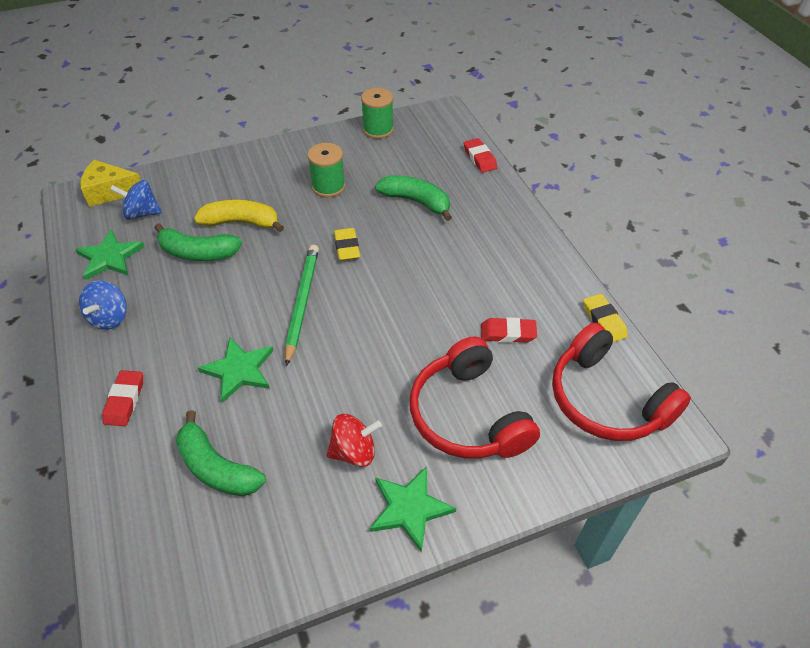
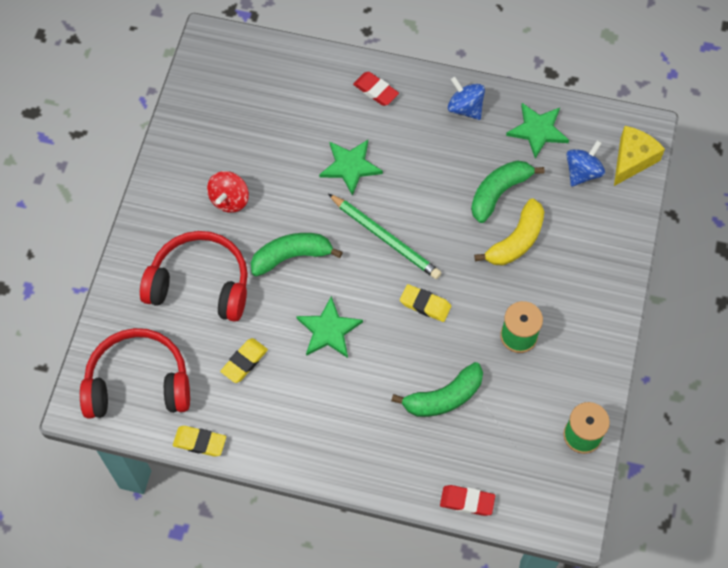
camera: 125 degrees right, 15 degrees up
green banana [176,410,266,496] -> green banana moved to [251,233,343,276]
green star [370,466,456,552] -> green star moved to [296,296,363,358]
red eraser [481,317,537,343] -> yellow eraser [220,338,268,383]

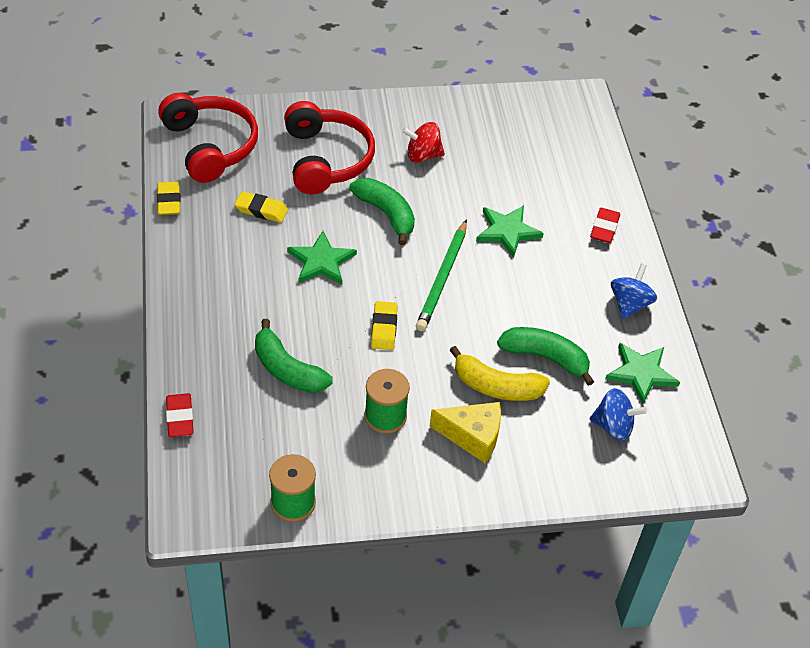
camera: 65 degrees right, 15 degrees down
yellow cheese [614,126,665,186] -> yellow cheese moved to [430,402,501,463]

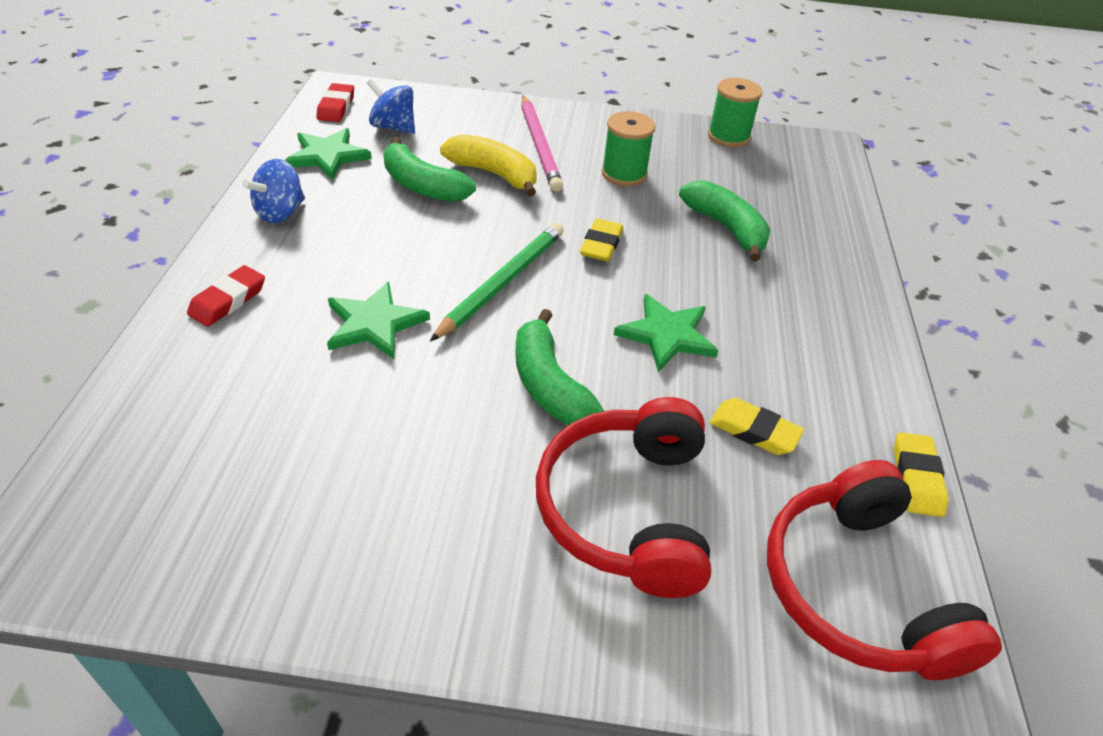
camera: 165 degrees left, 5 degrees down
red eraser [166,393,194,437] -> red eraser moved to [316,83,354,122]
red spinning top [402,122,445,163] -> none
yellow cheese [430,402,501,463] -> pink pencil [521,95,563,192]

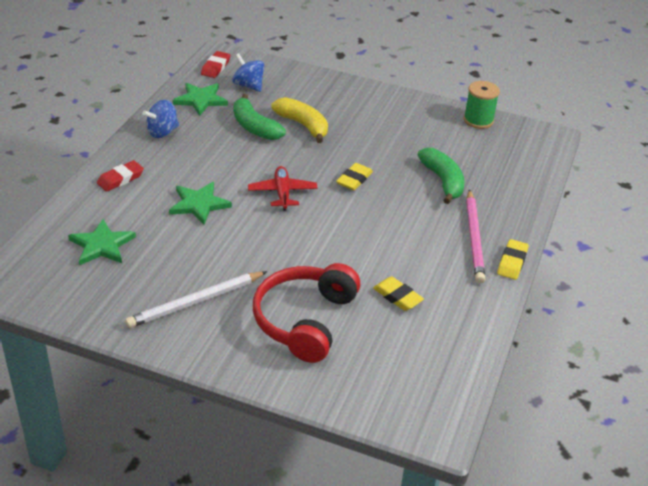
camera: 15 degrees right, 5 degrees down
green pencil [430,223,564,341] -> red plane [248,166,317,211]
green banana [515,309,604,425] -> none
pink pencil [521,95,563,192] -> pink pencil moved to [466,189,485,283]
green spool [602,111,655,186] -> none
green star [614,294,718,372] -> green star moved to [68,219,136,265]
red headphones [767,460,1002,680] -> none
yellow eraser [894,432,948,517] -> yellow eraser moved to [497,239,529,280]
none -> white pencil [125,271,267,328]

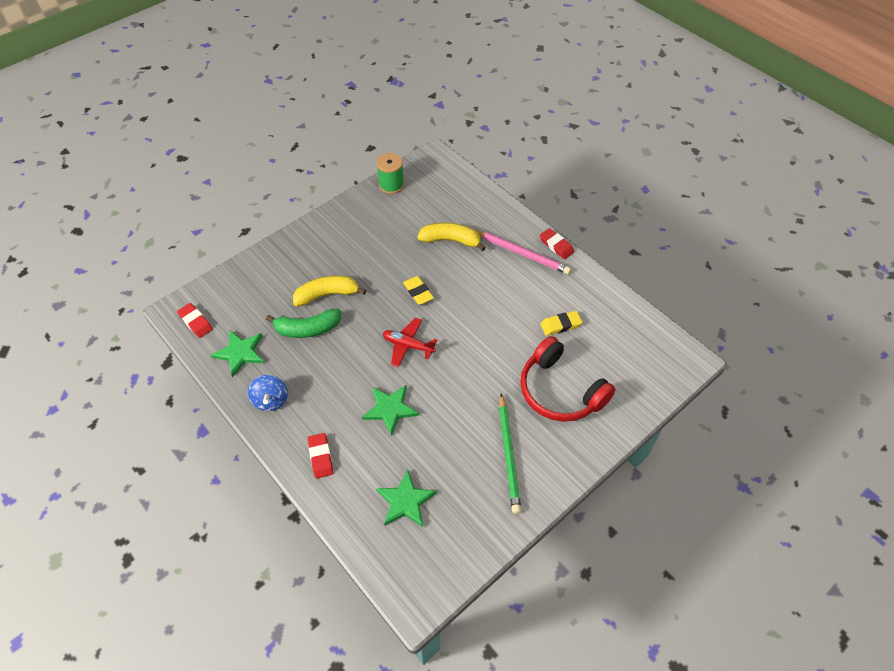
camera: 60 degrees left, 15 degrees up
white pencil [125,271,267,328] -> green pencil [499,394,521,514]
blue spinning top [232,53,265,92] -> none
green banana [417,148,464,204] -> yellow banana [417,223,486,251]
yellow eraser [497,239,529,280] -> red eraser [540,228,574,259]

